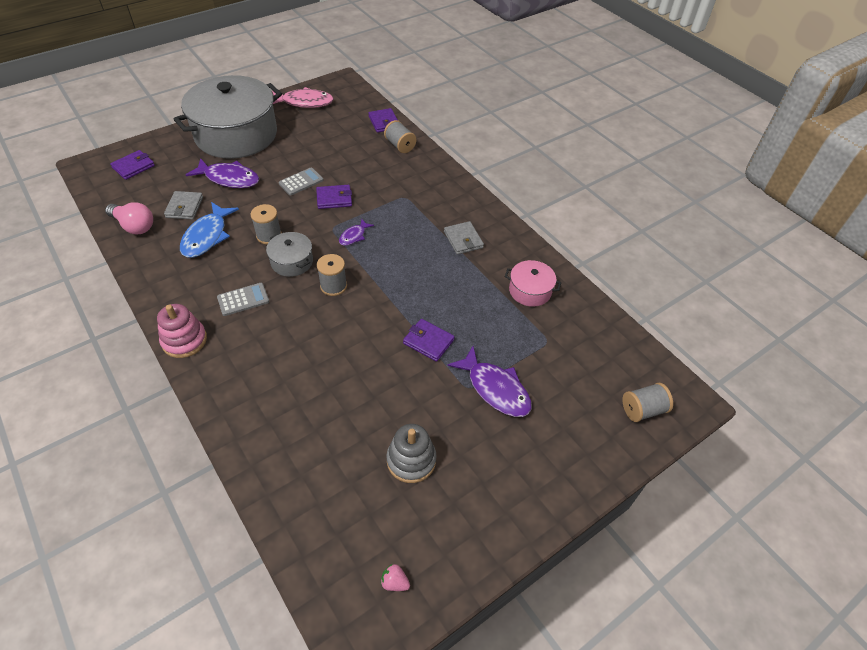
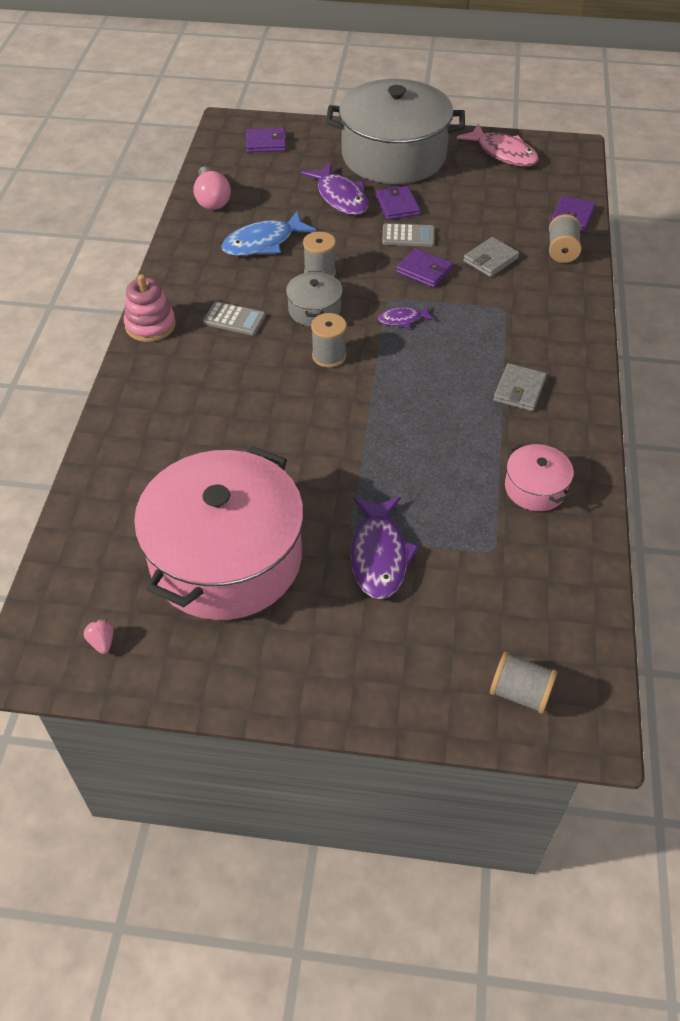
camera: 45 degrees right, 0 degrees up
grey wallet [164,191,203,220] -> grey wallet moved to [463,237,520,277]
grey stacking toy [386,424,437,483] -> pink pot [134,446,304,620]
purple wallet [403,319,455,362] -> purple wallet moved to [376,185,420,220]

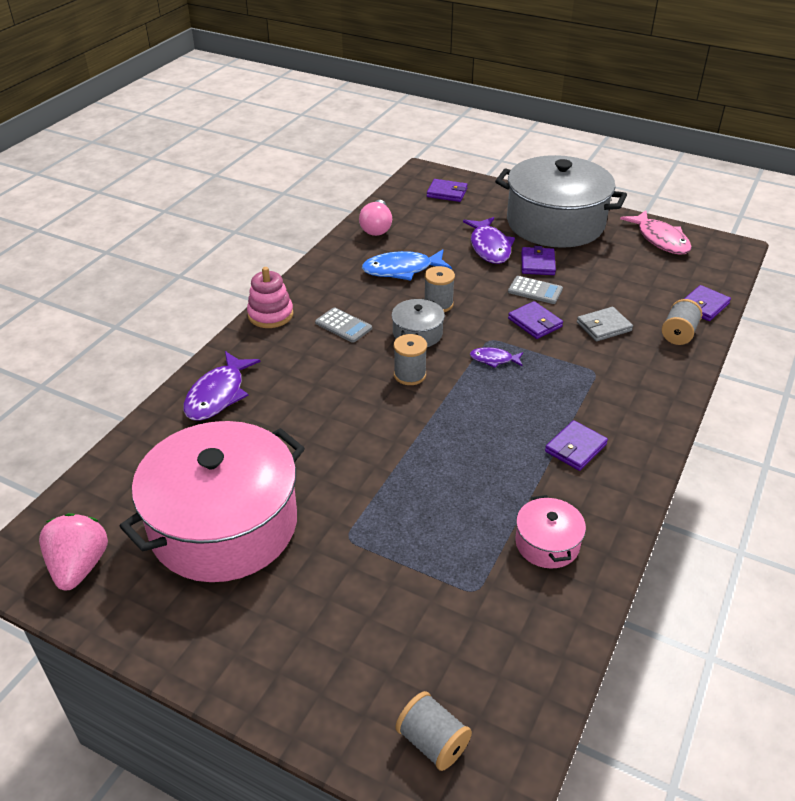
camera: 20 degrees right, 10 degrees down
pink strawberry [84,619,114,654] -> pink strawberry [39,513,108,590], size x2.27
purple fish [350,497,419,599] -> purple fish moved to [183,351,260,421]
grey wallet [493,363,547,411] -> purple wallet [545,420,608,471]

